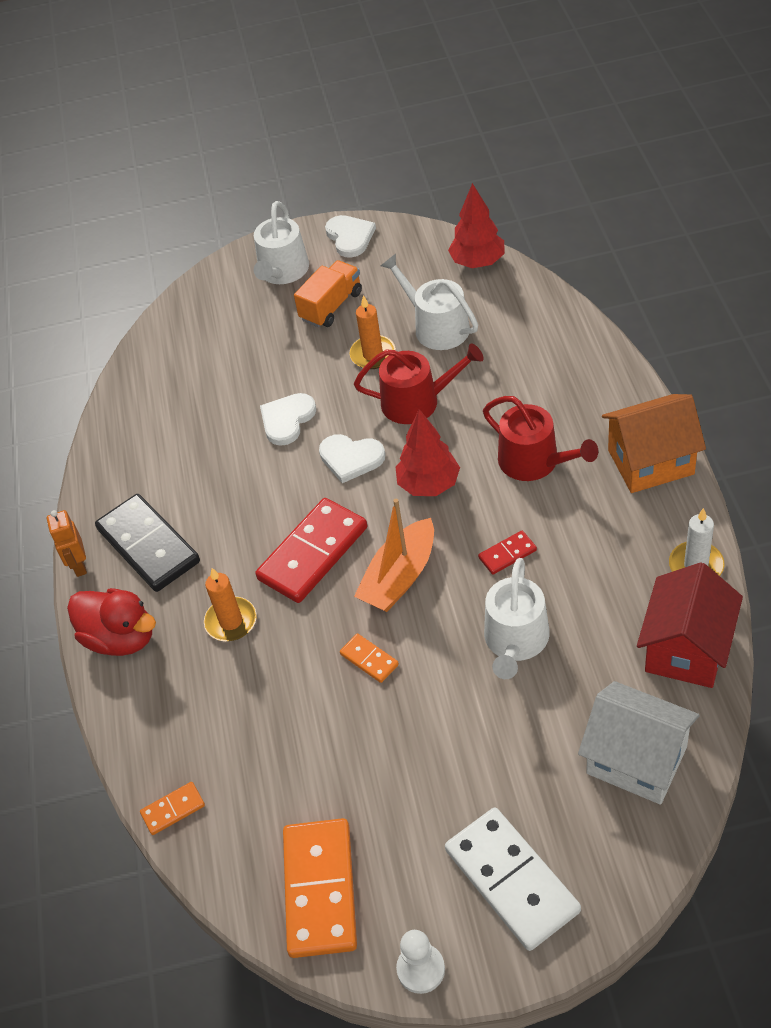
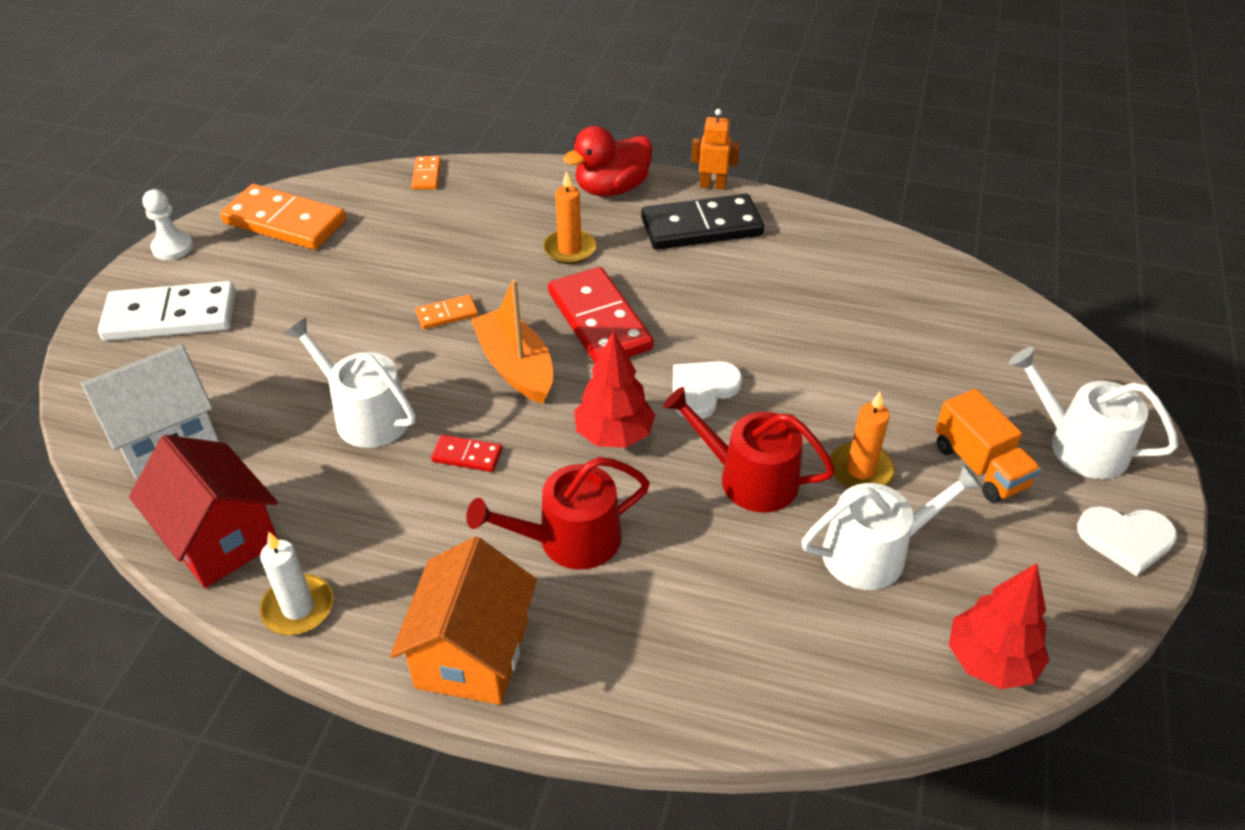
camera: 110 degrees right, 5 degrees down
white heart [260,393,316,446] -> none
red watering can [354,343,484,424] -> red watering can turned 90 degrees clockwise [663,387,835,513]
red domino [478,531,537,575] -> red domino turned 75 degrees counterclockwise [431,435,502,472]

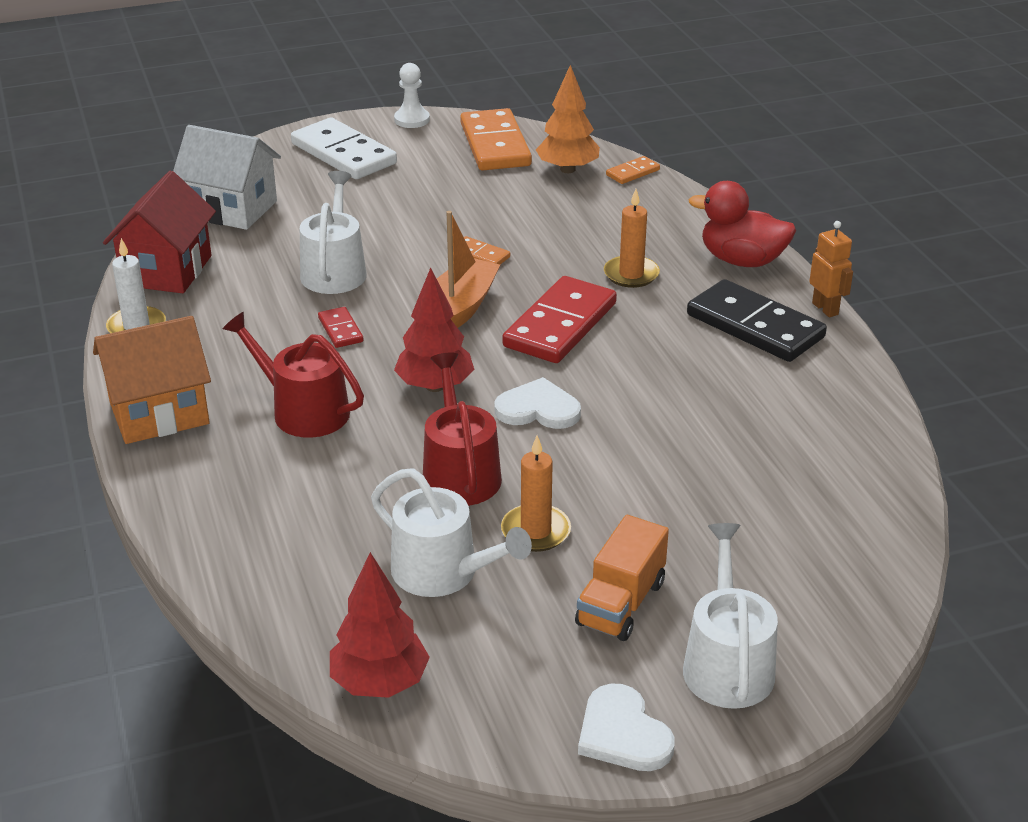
camera: 55 degrees right, 10 degrees down
none -> orange tree [536,65,600,173]

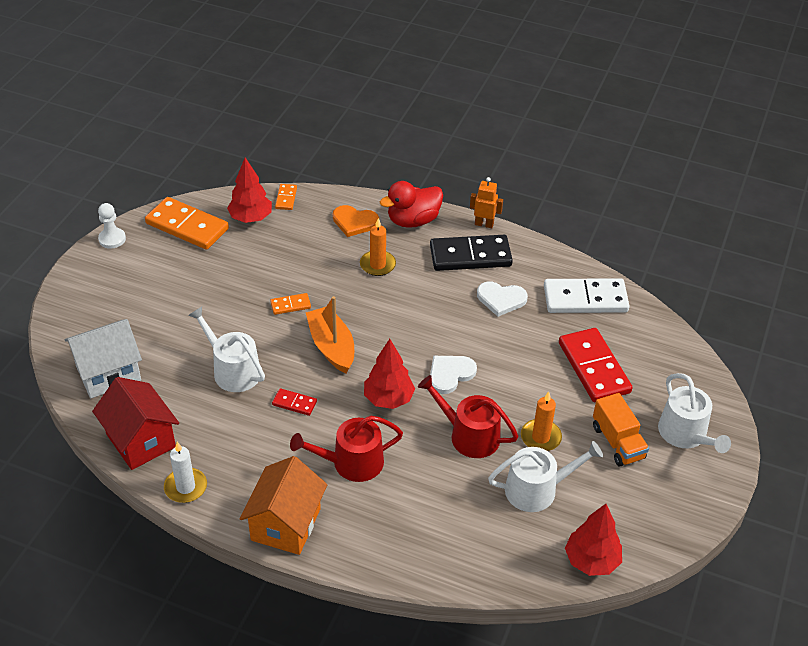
camera: 50 degrees left, 10 degrees up
white domino [291,118,397,179] -> white domino moved to [544,278,630,313]
red domino [502,276,617,363] -> red domino moved to [559,328,633,402]
orange tree [536,65,600,173] -> red tree [227,157,272,223]
white heart [578,683,674,771] -> white heart moved to [477,282,528,317]
white watering can [683,523,778,709] -> white watering can turned 150 degrees counterclockwise [658,373,731,453]
none -> orange heart [333,205,379,237]

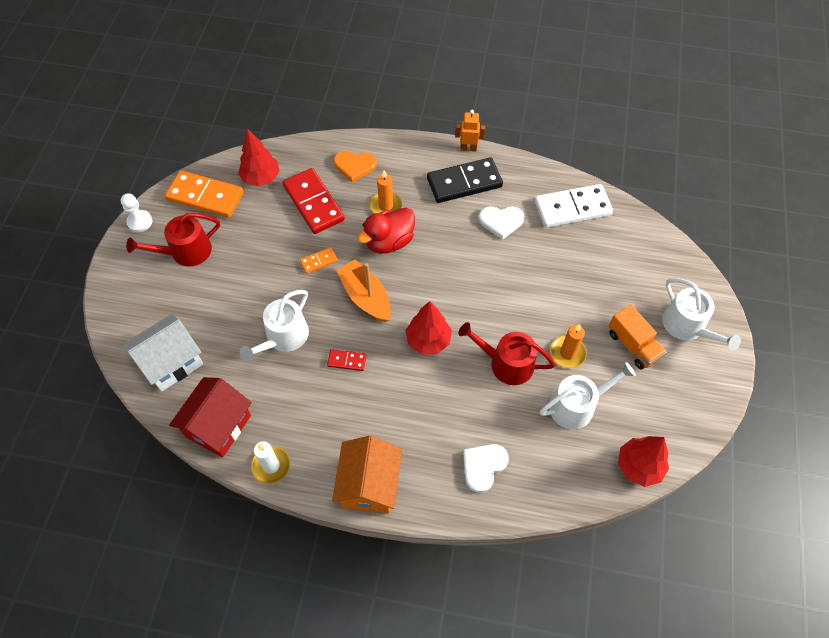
camera: 10 degrees left, 15 degrees up
red house [92,377,179,470] -> red house turned 75 degrees clockwise [169,377,252,457]
white watering can [188,306,265,392] -> white watering can turned 90 degrees counterclockwise [240,290,309,362]
orange domino [275,184,297,210] -> none
red watering can [290,416,403,482] -> red watering can moved to [126,213,220,267]
red duck [380,181,443,228] -> red duck moved to [357,208,415,254]
white heart [430,356,477,394] -> white heart moved to [463,444,509,493]
red domino [559,328,633,402] -> red domino moved to [282,168,345,234]

